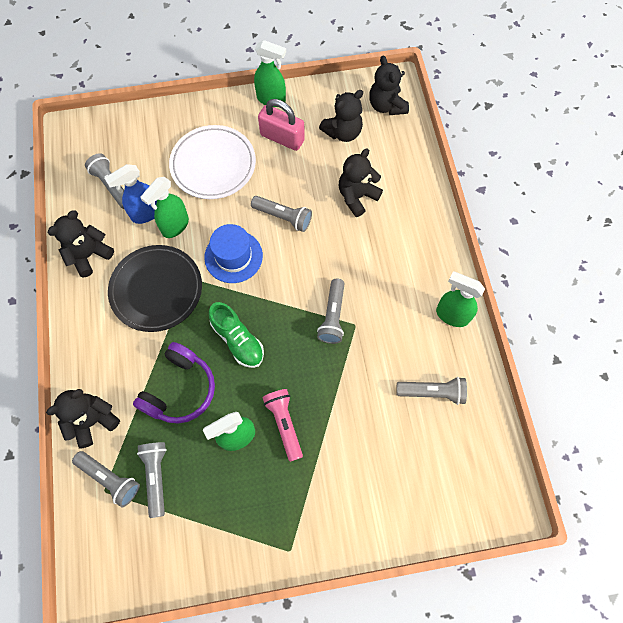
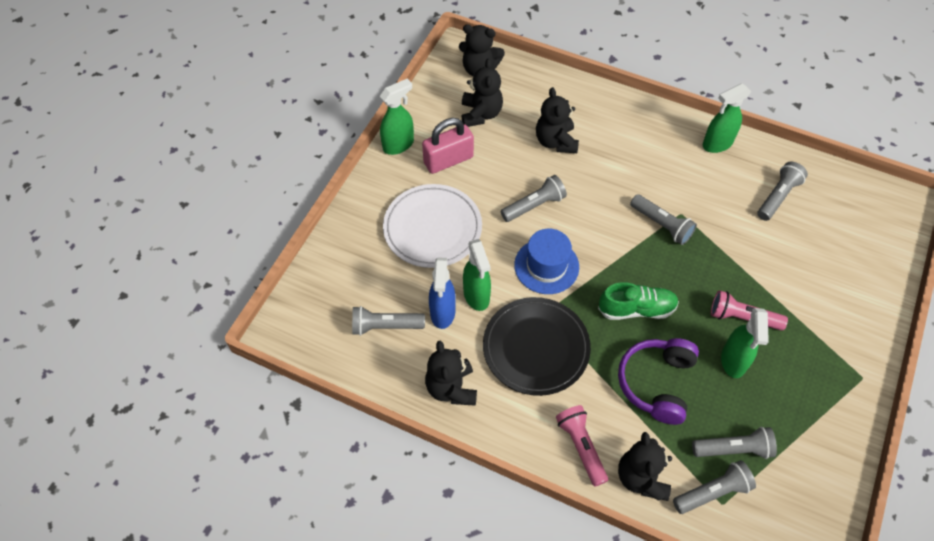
camera: 55 degrees left, 10 degrees down
purple headphones [133,342,215,424] -> purple headphones turned 135 degrees counterclockwise [618,338,699,425]
grey flashlight [137,442,167,518] -> grey flashlight turned 150 degrees clockwise [692,427,777,459]
none -> pink flashlight [556,405,608,487]

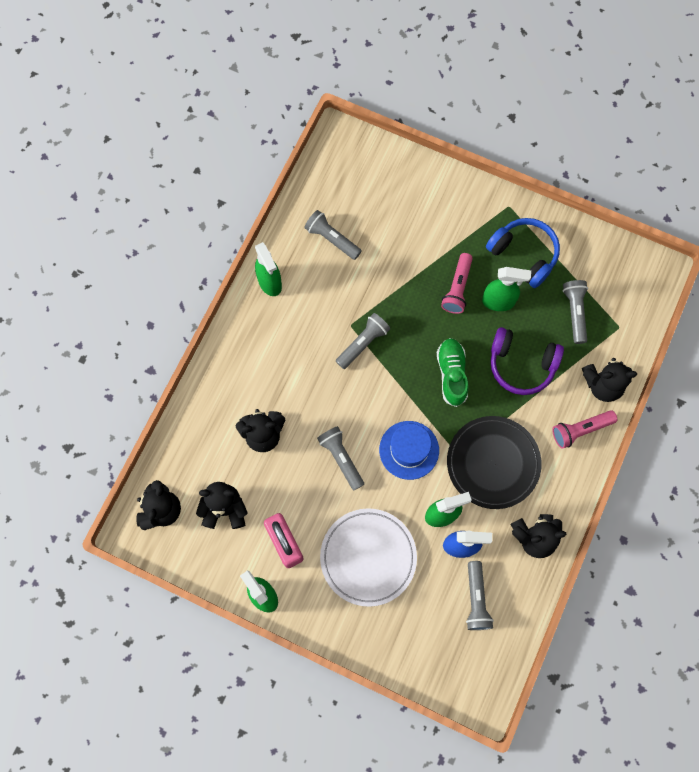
camera: 90 degrees left, 15 degrees up
grey flashlight [673,460,756,514] -> none
none -> blue headphones [486,218,560,288]

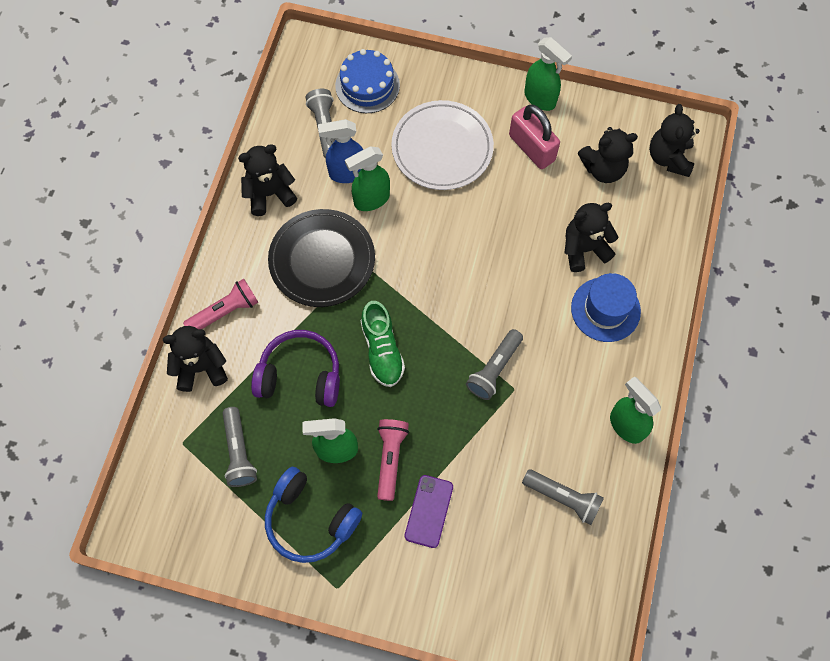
camera: 170 degrees right, 5 degrees down
grey flashlight [317,426,364,490] -> none
blue hat [379,421,439,480] -> blue hat moved to [571,273,641,342]
none -> blue cake [335,49,400,113]
none -> purple phone [405,475,453,548]

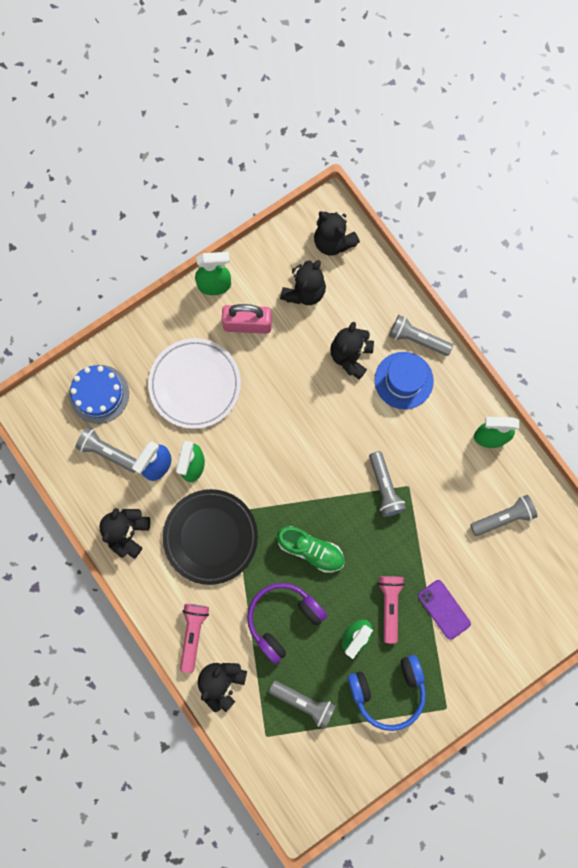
camera: 50 degrees left, 10 degrees up
pink flashlight [377,419,409,501] -> pink flashlight turned 45 degrees clockwise [378,576,405,643]
none -> grey flashlight [389,315,453,356]

